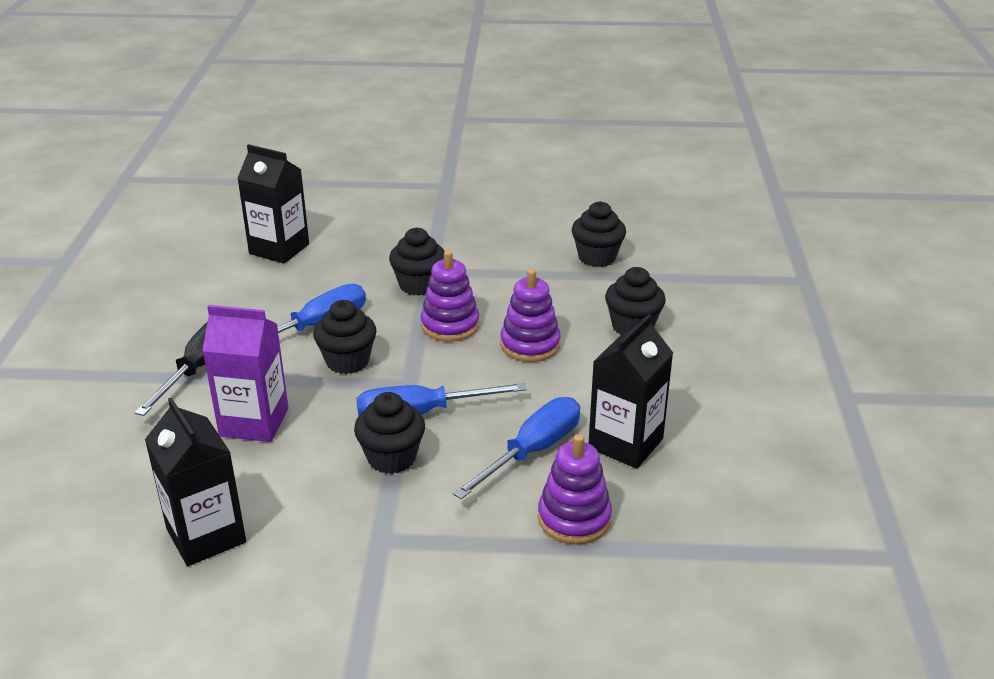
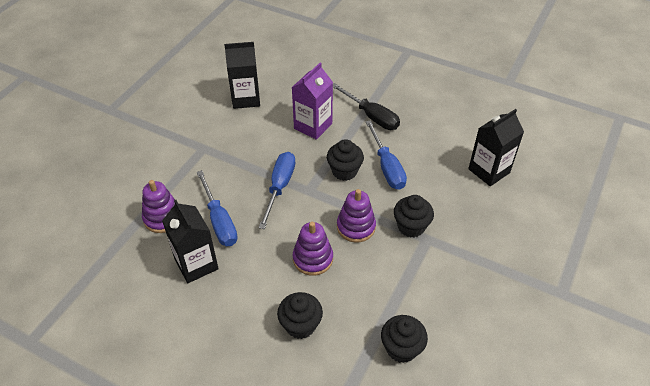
camera: 115 degrees right, 15 degrees up
black cupcake [354,392,425,474] -> none

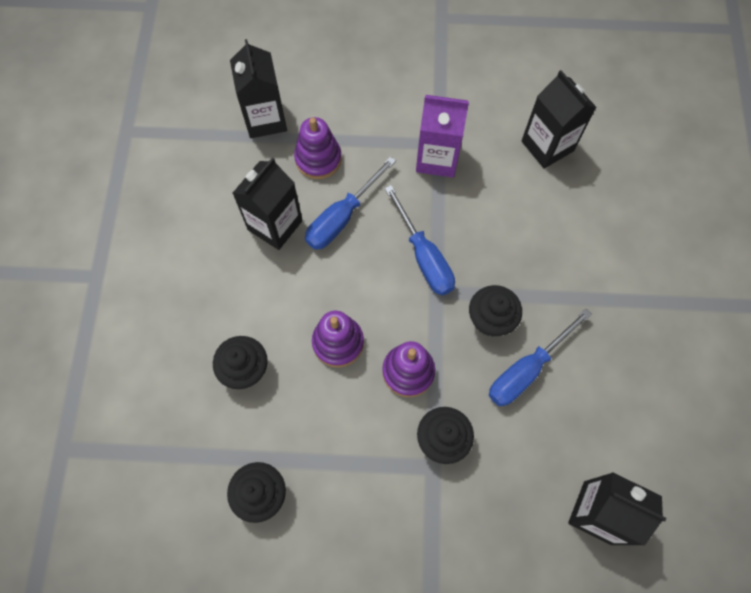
camera: 65 degrees right, 20 degrees up
blue screwdriver [258,152,295,229] -> blue screwdriver turned 75 degrees clockwise [385,185,455,296]
purple carton [291,63,333,140] -> purple carton moved to [416,95,469,178]
black screwdriver [333,83,400,130] -> none
none -> black carton [230,39,287,138]

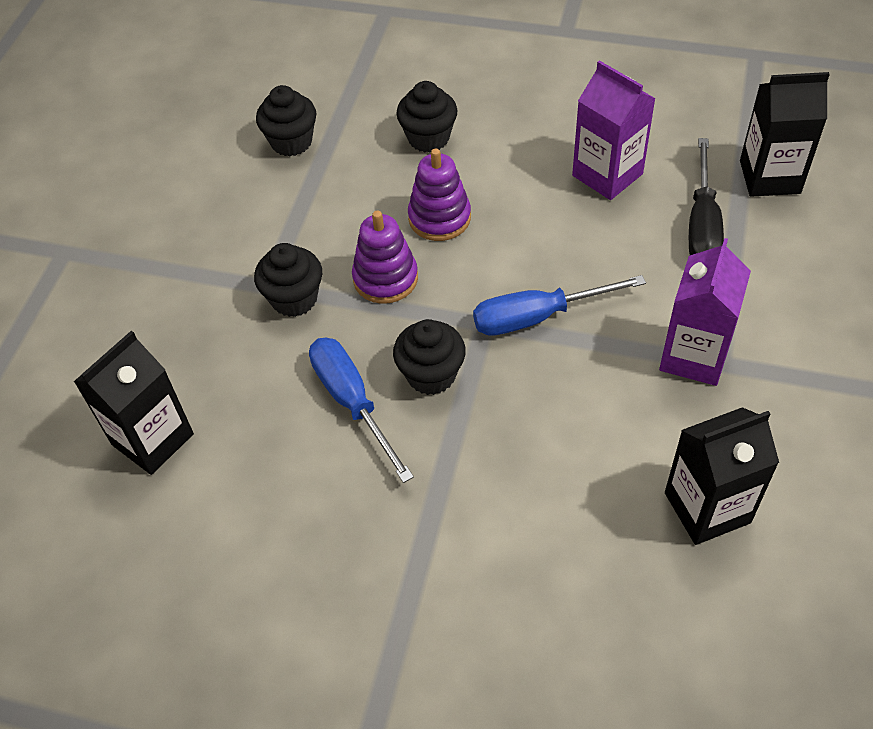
camera: 105 degrees right, 15 degrees down
black carton [233,157,303,250] -> purple carton [572,60,656,200]
purple stacking toy [294,117,342,179] -> black screwdriver [689,138,724,255]
blue screwdriver [305,156,396,250] -> none

